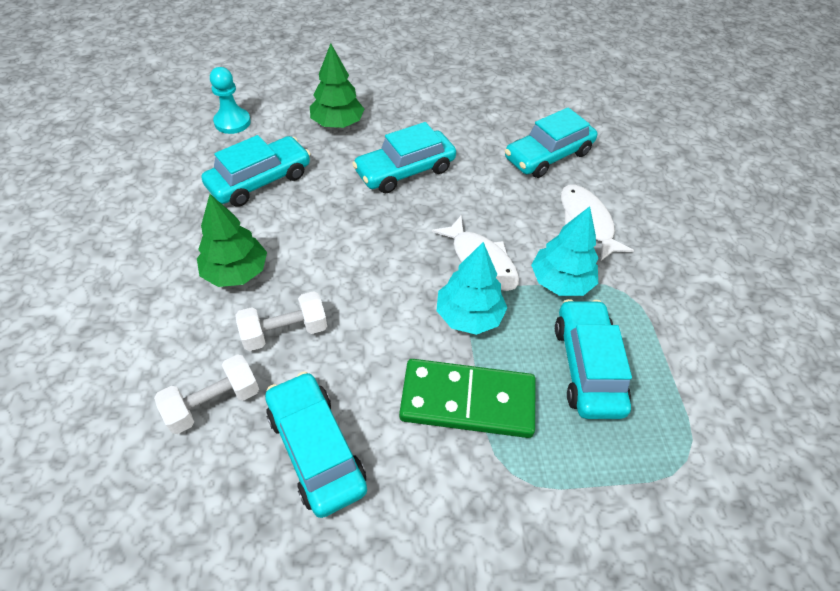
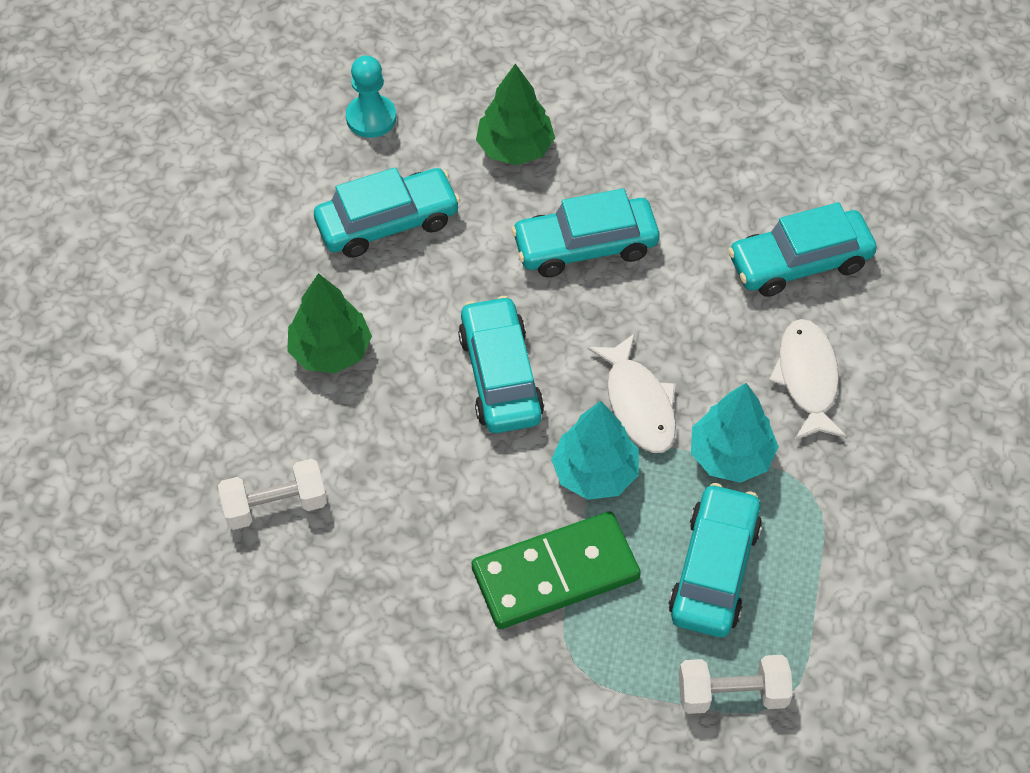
camera: 20 degrees right, 5 degrees up
white dumbbell [235,291,327,351] -> white dumbbell moved to [679,655,793,714]
turquoise car [265,371,367,518] -> turquoise car moved to [458,296,544,433]
green domino [399,359,535,438] -> green domino turned 45 degrees counterclockwise [472,511,641,629]

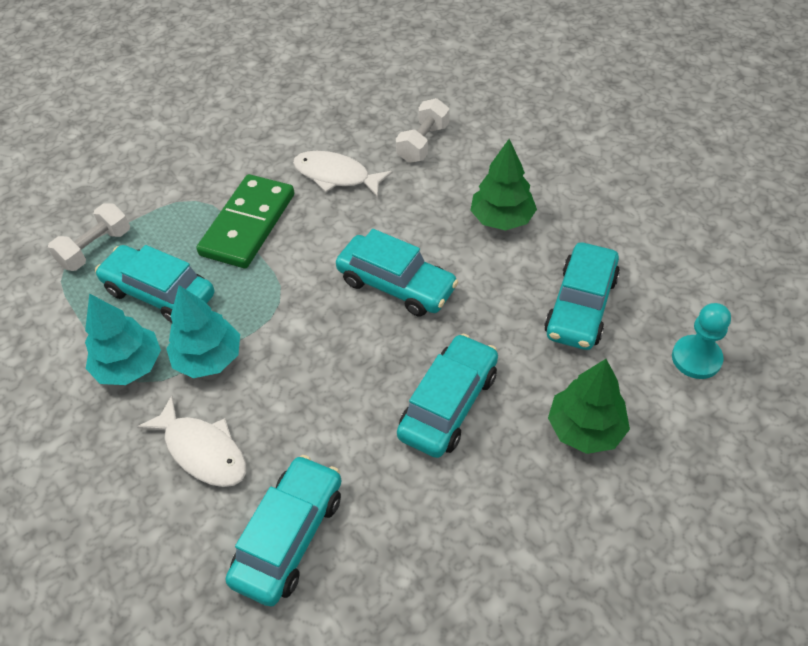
camera: 135 degrees right, 5 degrees down
turquoise tree [551,401,639,500] -> turquoise tree moved to [85,294,161,385]
white fish [588,333,676,453] -> white fish moved to [293,151,393,198]
turquoise car [668,483,762,637] -> turquoise car turned 150 degrees clockwise [95,245,214,323]

